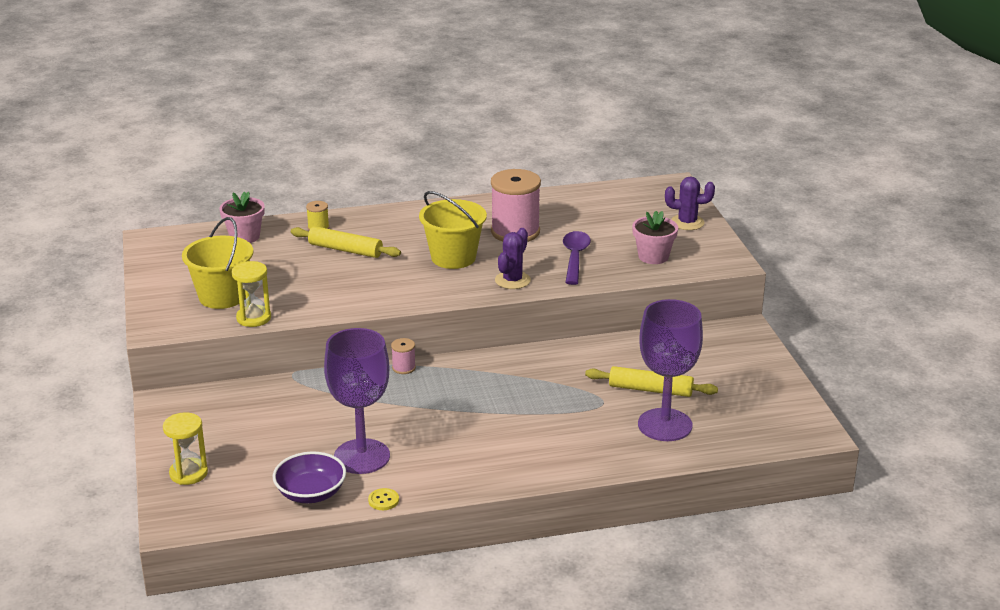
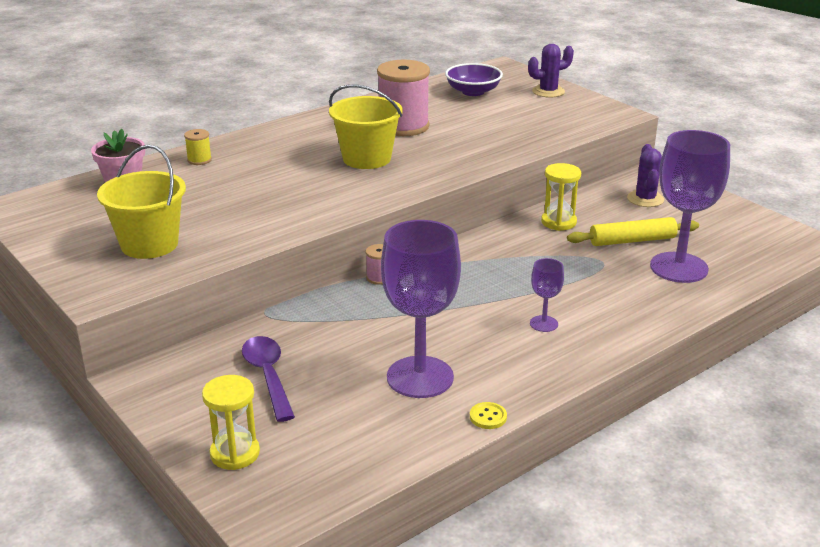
camera: 25 degrees left, 0 degrees up
yellow hourglass [232,261,271,327] -> yellow hourglass moved to [541,163,581,231]
purple bowl [273,452,346,503] -> purple bowl moved to [445,63,503,96]
yellow rolling pin [291,226,401,258] -> none
purple cactus [495,228,531,289] -> purple cactus moved to [627,144,664,207]
purple spoon [563,231,591,285] -> purple spoon moved to [242,336,295,422]
pink flower pot [632,211,678,264] -> none
none -> purple goblet [530,258,564,332]

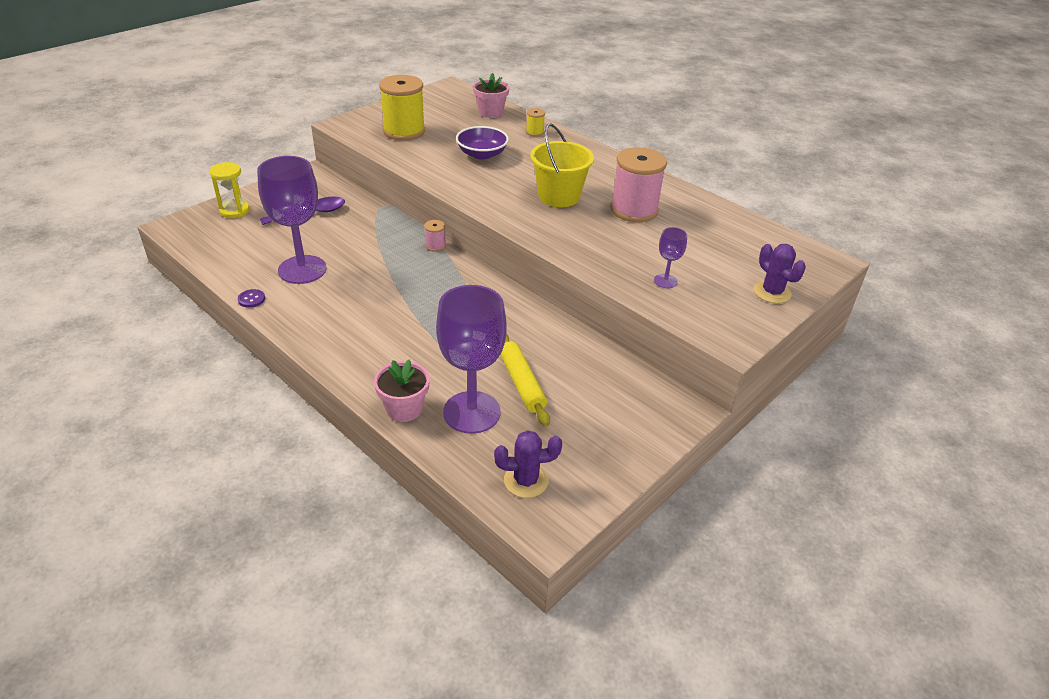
camera: 80 degrees right, 10 degrees up
yellow bucket [97,145,186,259] -> yellow spool [379,75,425,141]
purple bowl [445,63,503,96] -> purple bowl moved to [456,126,509,160]
yellow button [470,402,507,429] -> purple button [238,289,265,308]
purple goblet [530,258,564,332] -> purple goblet moved to [654,227,687,288]
yellow hourglass [541,163,581,231] -> none
purple cactus [627,144,664,207] -> purple cactus moved to [494,430,562,498]
none -> pink flower pot [374,360,430,422]

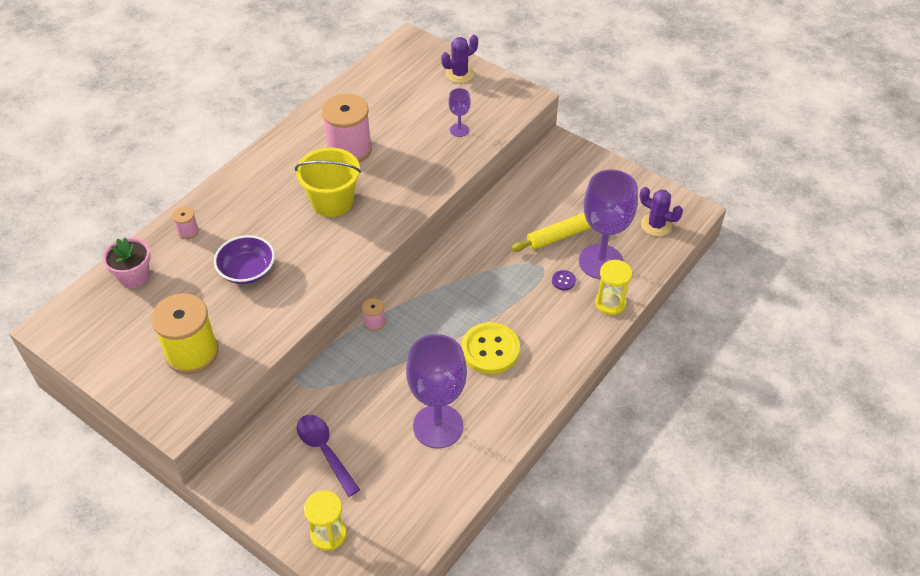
camera: 95 degrees left, 10 degrees up
purple button [238,289,265,308] -> purple button moved to [552,270,576,290]
pink flower pot [374,360,430,422] -> yellow hourglass [595,260,632,315]
purple cactus [494,430,562,498] -> purple cactus turned 45 degrees counterclockwise [640,187,683,236]
yellow spool [526,108,545,137] -> pink spool [172,207,199,239]
none -> yellow button [461,322,520,374]

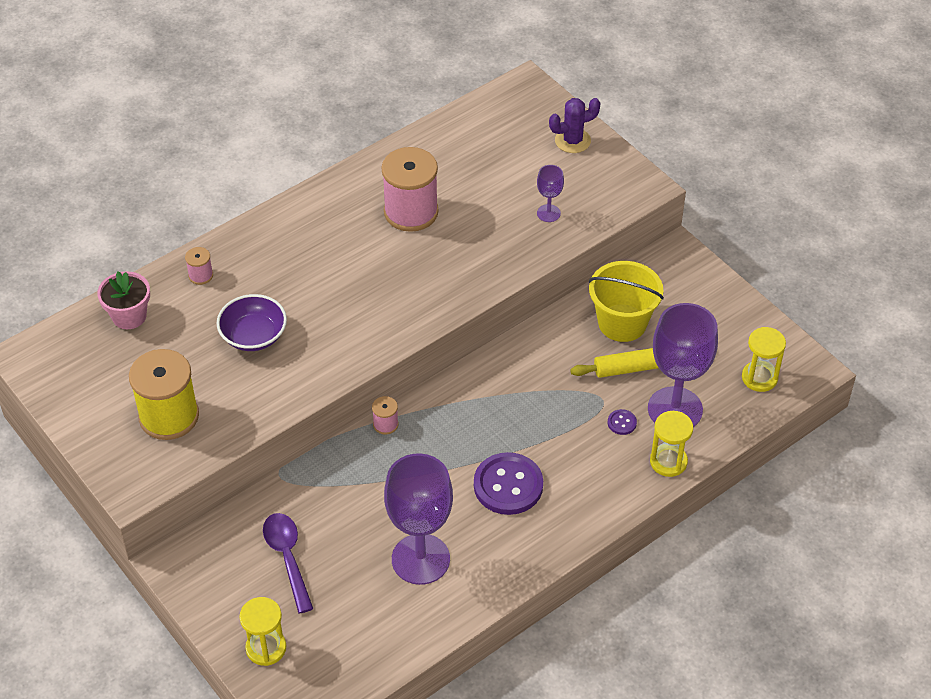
camera: 15 degrees right, 0 degrees up
yellow bucket [295,147,361,217] -> yellow bucket moved to [589,261,664,342]
yellow button [461,322,520,374] -> purple button [474,452,543,515]
purple cactus [640,187,683,236] -> yellow hourglass [742,327,786,392]

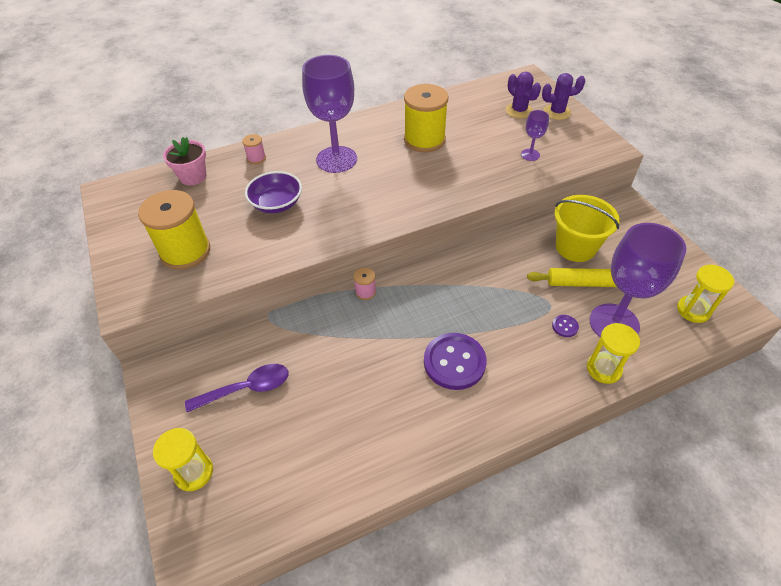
camera: 15 degrees right, 0 degrees up
purple spoon [263,513,313,613] -> purple spoon turned 75 degrees clockwise [185,364,288,412]
pink spool [381,147,439,232] -> yellow spool [404,84,449,152]
purple goblet [384,453,453,585] -> purple goblet moved to [302,55,357,173]
none -> purple cactus [506,72,541,118]

